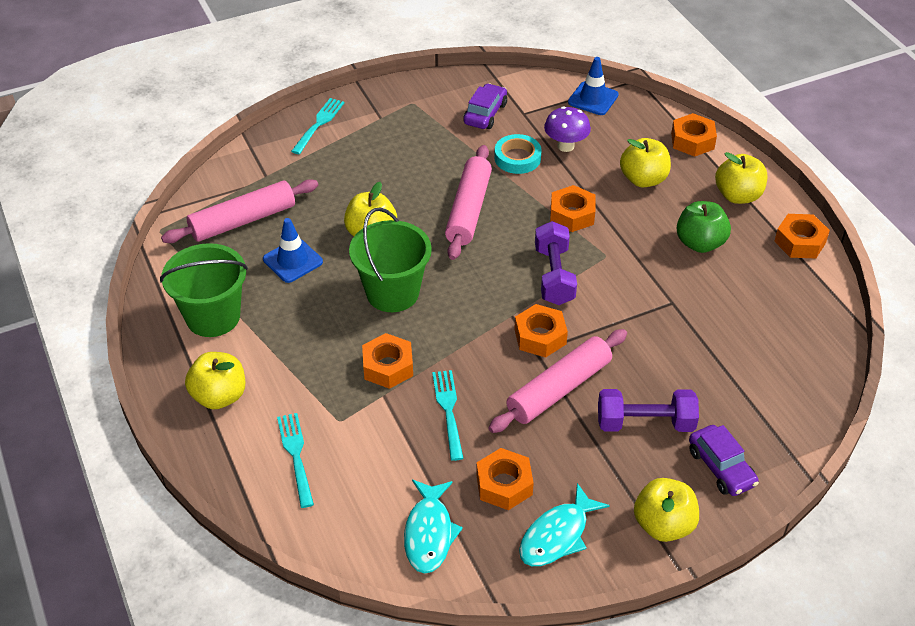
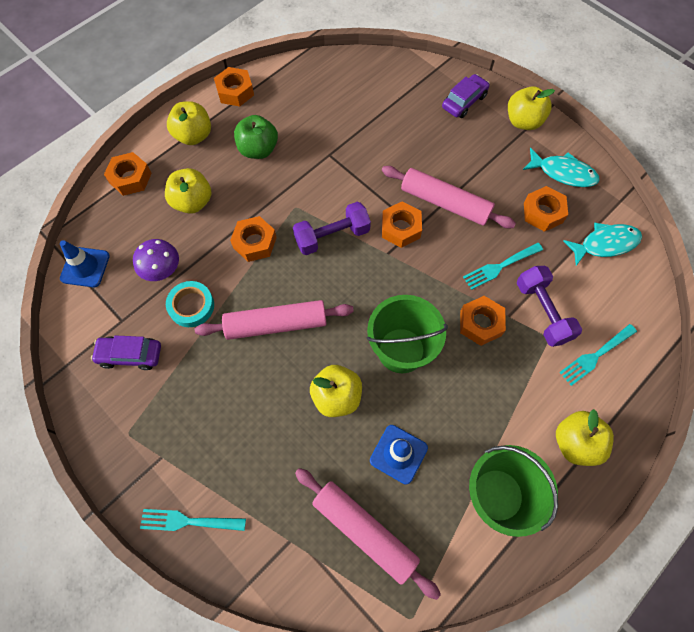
camera: 110 degrees left, 20 degrees up
purple dumbbell [598,389,699,432] -> purple dumbbell moved to [517,266,582,347]

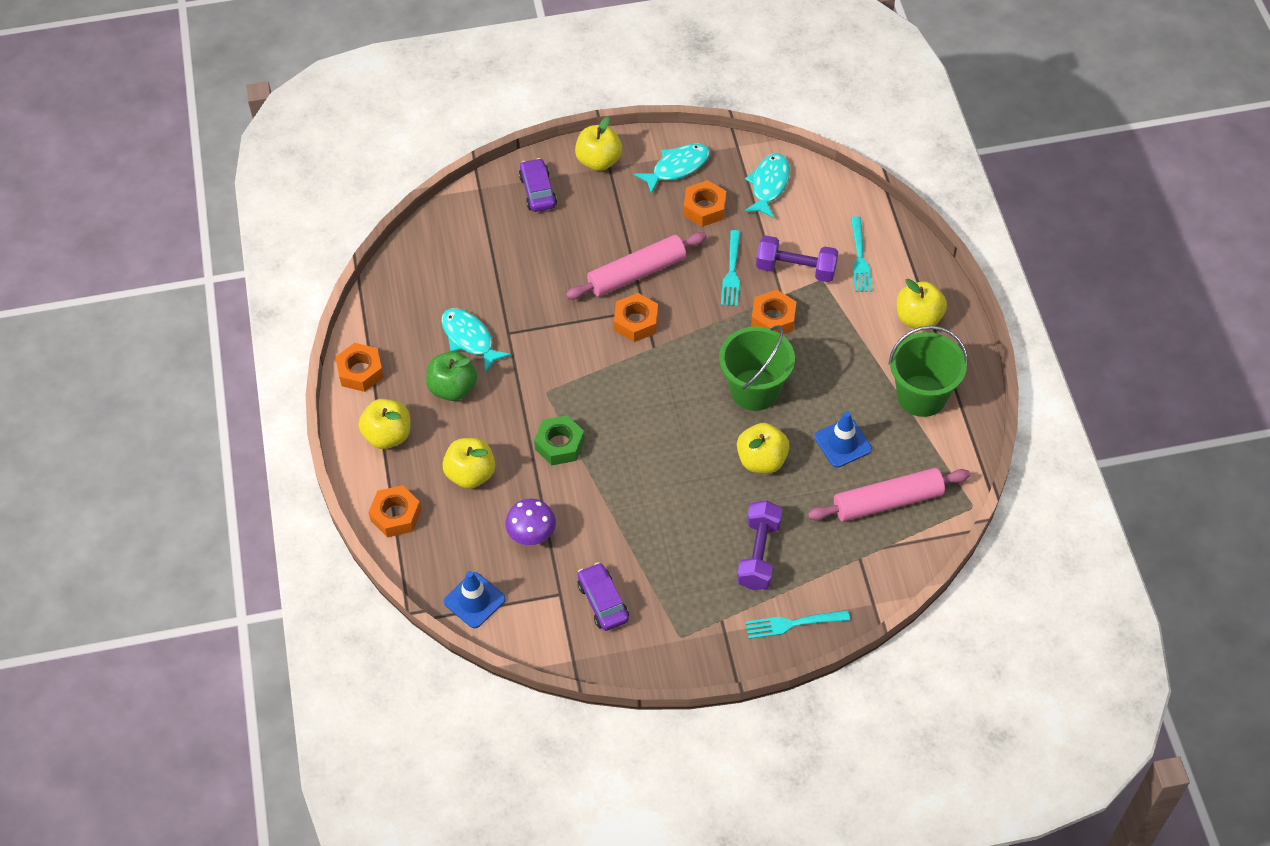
camera: 55 degrees left, 10 degrees down
purple car [91,335,161,370] -> purple car turned 120 degrees clockwise [578,562,629,631]
turquoise fork [140,509,246,531] -> turquoise fork turned 45 degrees clockwise [745,610,850,639]
turquoise tape [166,281,214,327] -> none
pink rolling pin [195,300,354,340] -> none
orange nut [230,216,277,262] -> green nut [534,415,585,465]
purple dumbbell [293,202,371,255] -> purple dumbbell moved to [737,501,782,590]
none -> turquoise fish [441,308,511,373]

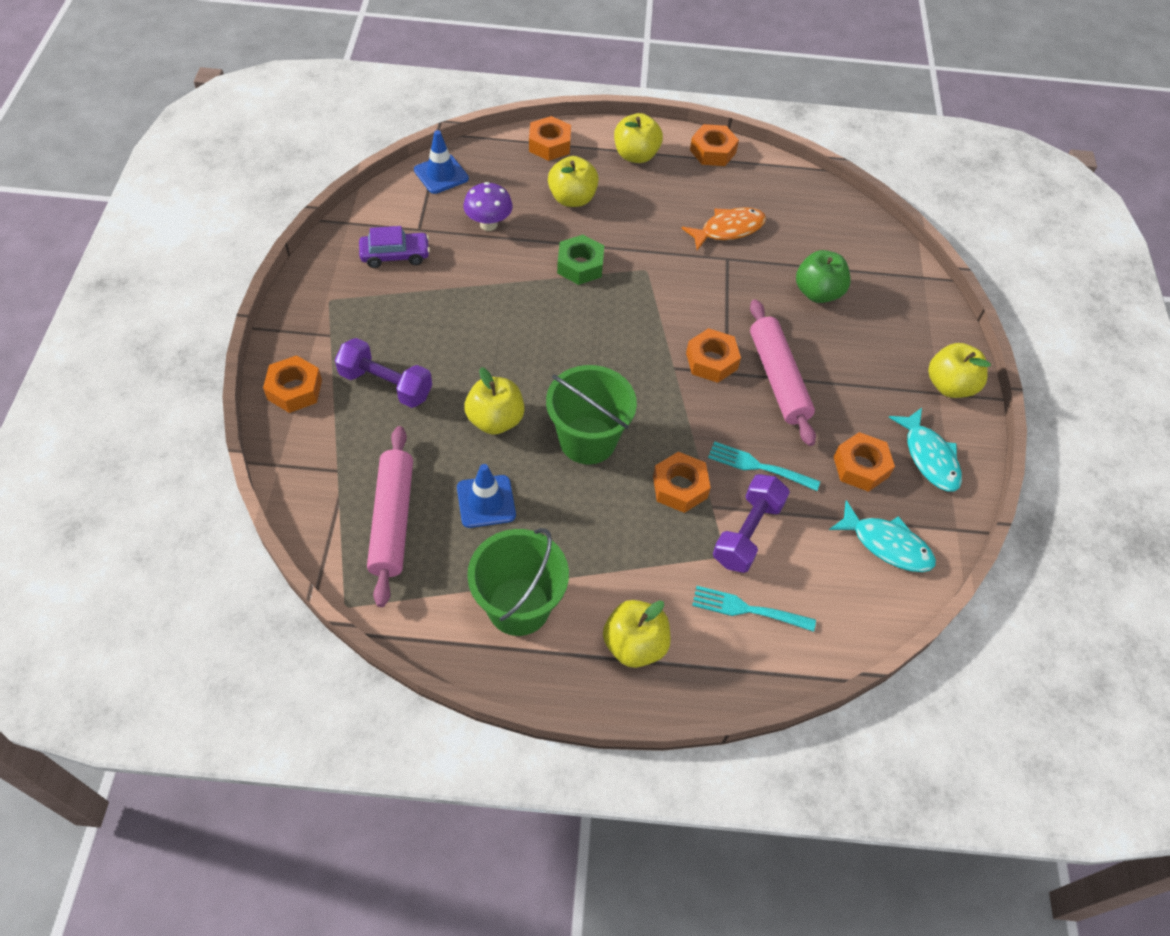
camera: 100 degrees right, 0 degrees up
green apple [426,351,477,401] -> green apple moved to [796,250,851,303]
turquoise fish [441,308,511,373] -> orange fish [681,207,766,250]
purple car [519,158,557,212] -> none
turquoise fork [745,610,850,639] -> orange nut [263,355,322,413]

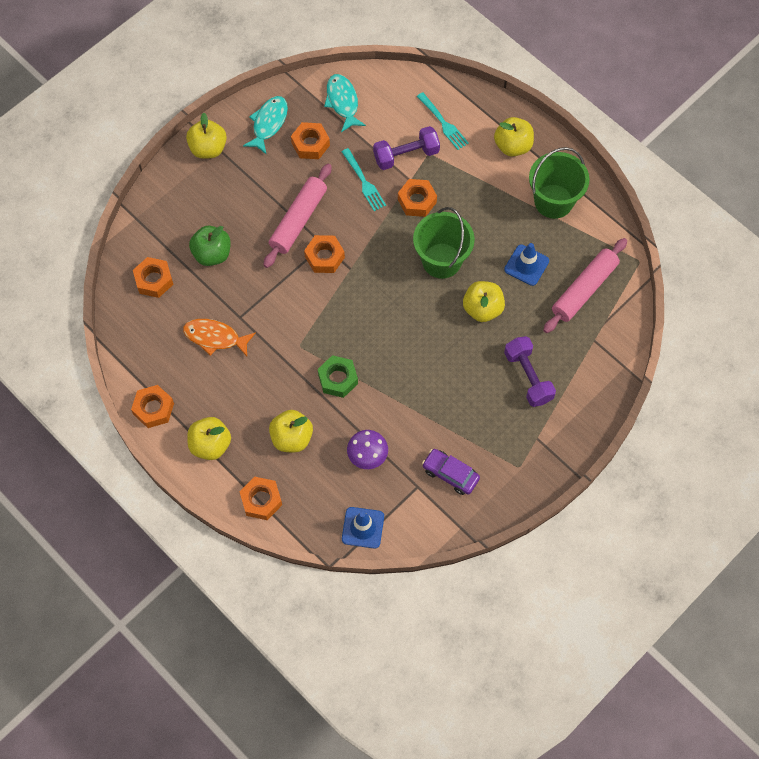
camera: 135 degrees left, 10 degrees up
orange nut [263,355,322,413] -> orange nut moved to [133,257,174,298]

